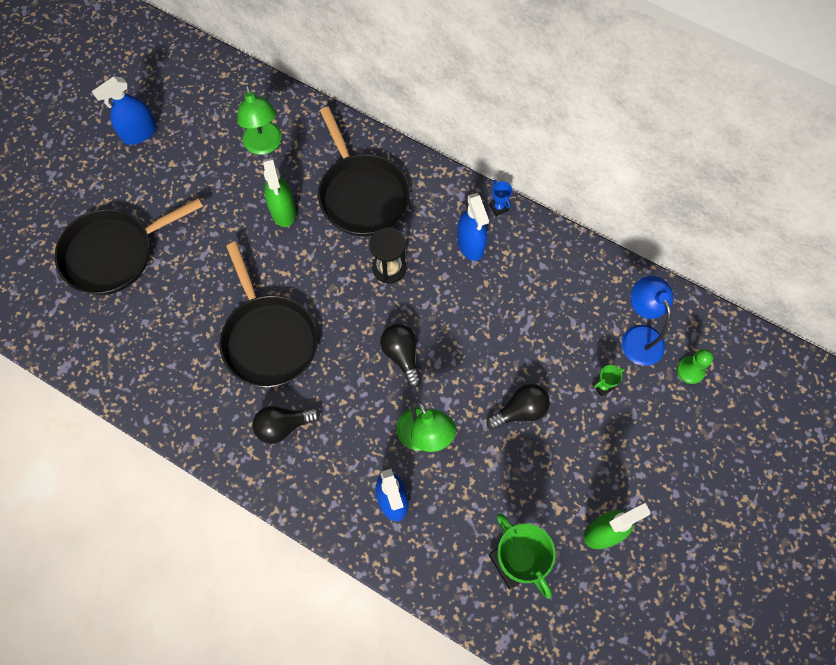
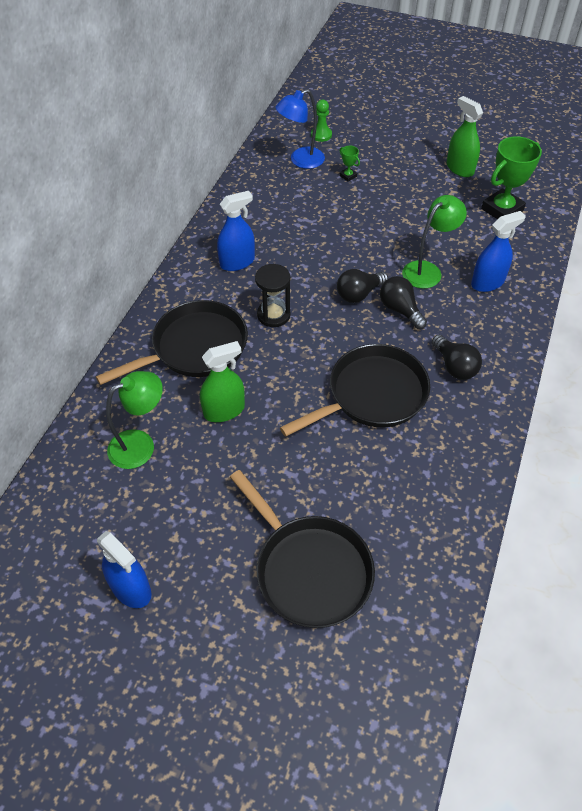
camera: 100 degrees left, 15 degrees down
black light bulb [487,384,550,430] -> black light bulb moved to [380,276,427,329]
blue trophy [489,180,512,216] -> none

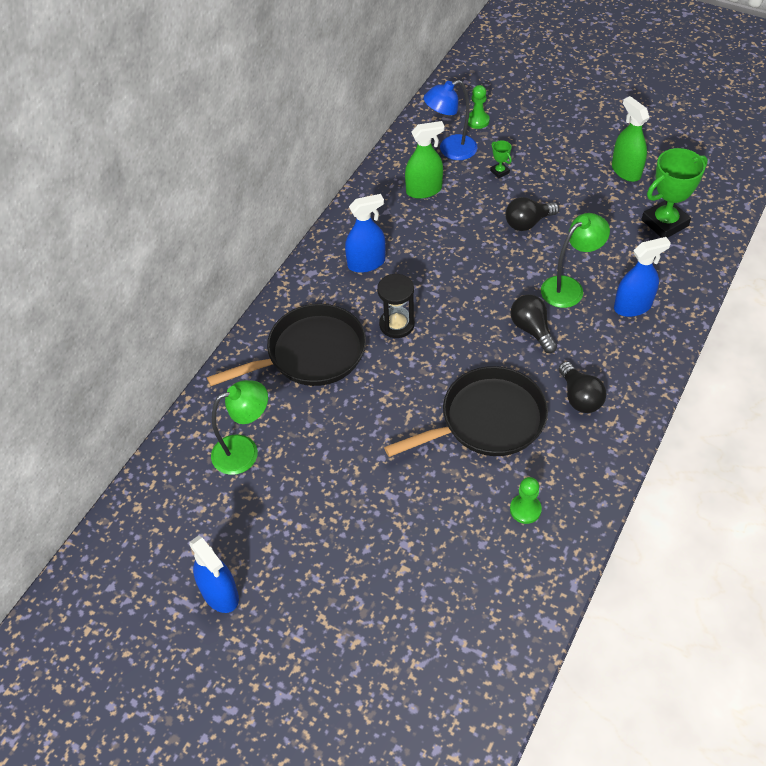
camera: 10 degrees right, 0 degrees up
green spray bottle [200,341,245,422] -> green spray bottle moved to [405,121,445,199]
black pan [230,470,375,628] -> none
black light bulb [337,269,388,303] -> black light bulb moved to [505,197,559,231]
none -> green pawn [510,477,542,524]

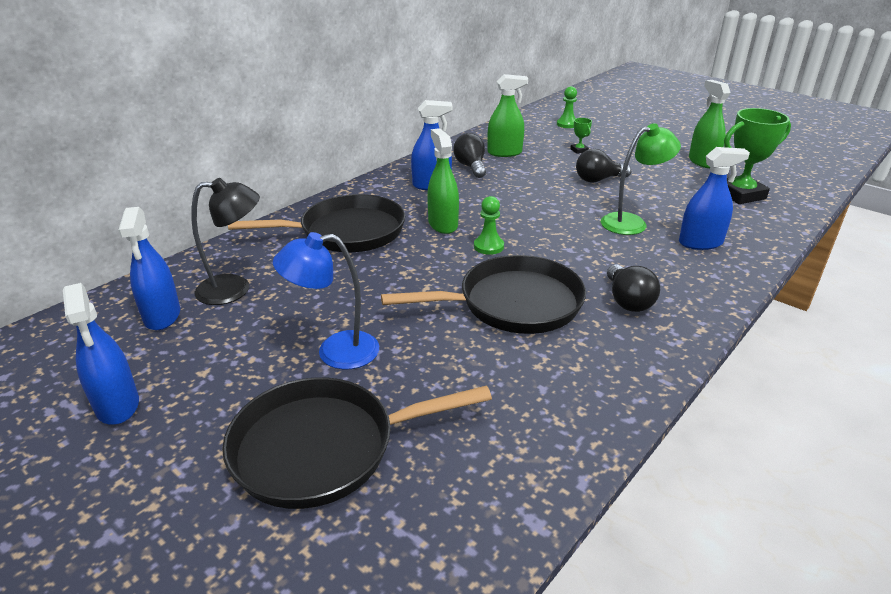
camera: 10 degrees right, 20 degrees down
green lamp [211,380,268,475] -> black lamp [191,178,260,305]
black hourglass [377,274,415,338] -> green spray bottle [427,128,459,234]
blue lamp [424,80,477,160] -> blue lamp moved to [273,232,379,370]
black light bulb [510,294,557,353] -> black light bulb moved to [453,133,486,178]
green pawn [510,477,542,524] -> green pawn moved to [474,196,504,255]
none -> blue spray bottle [118,207,180,330]
none -> black pan [222,377,492,509]

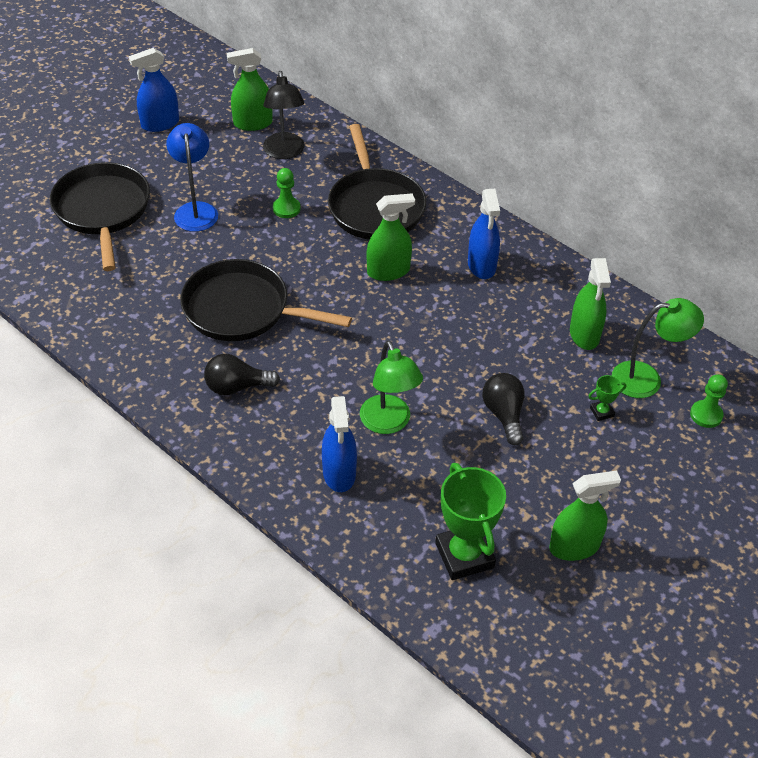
camera: 90 degrees right, 15 degrees up
blue spray bottle [118,207,180,330] -> green spray bottle [227,48,273,131]
black pan [381,255,586,334] -> black pan turned 120 degrees clockwise [180,259,352,341]
black light bulb [453,133,486,178] -> none
green pawn [474,196,504,255] -> green pawn moved to [273,168,301,218]
none -> green lamp [612,298,704,398]

